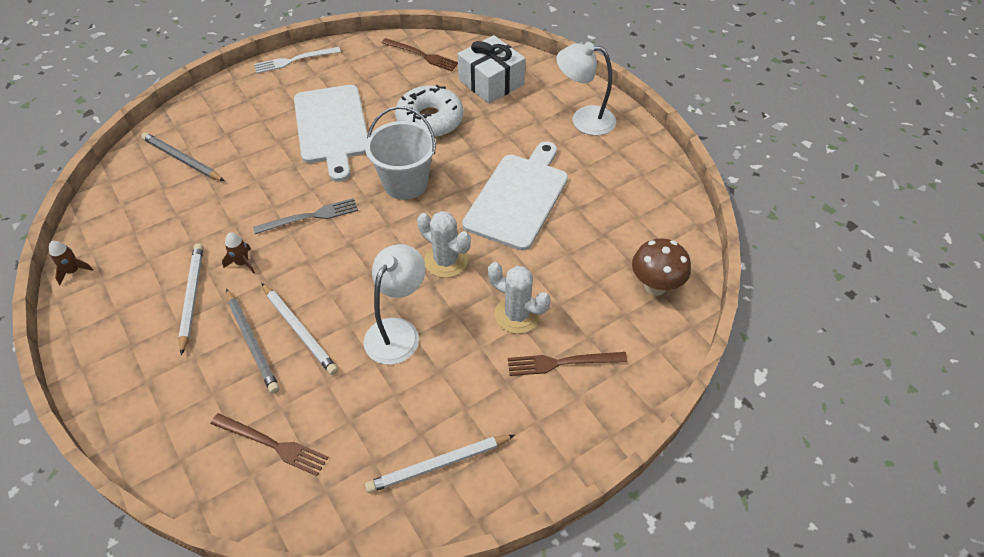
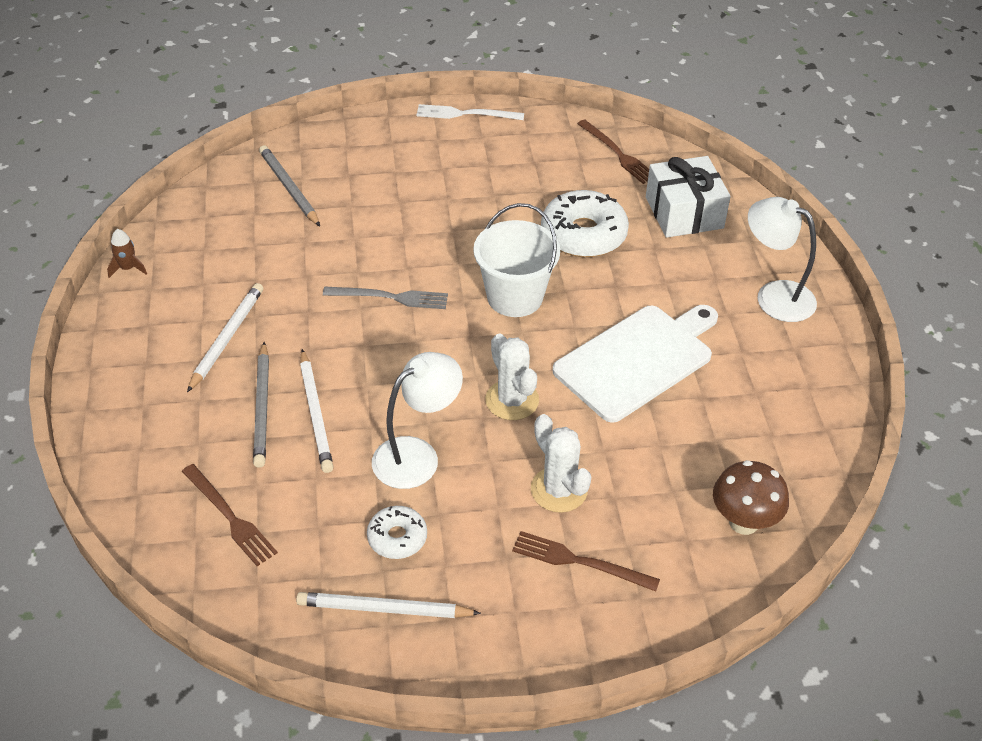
camera: 25 degrees right, 5 degrees down
brown rocket [222,232,255,273] -> none
white cutting board [294,85,368,182] -> none
none -> white donut [367,506,427,559]

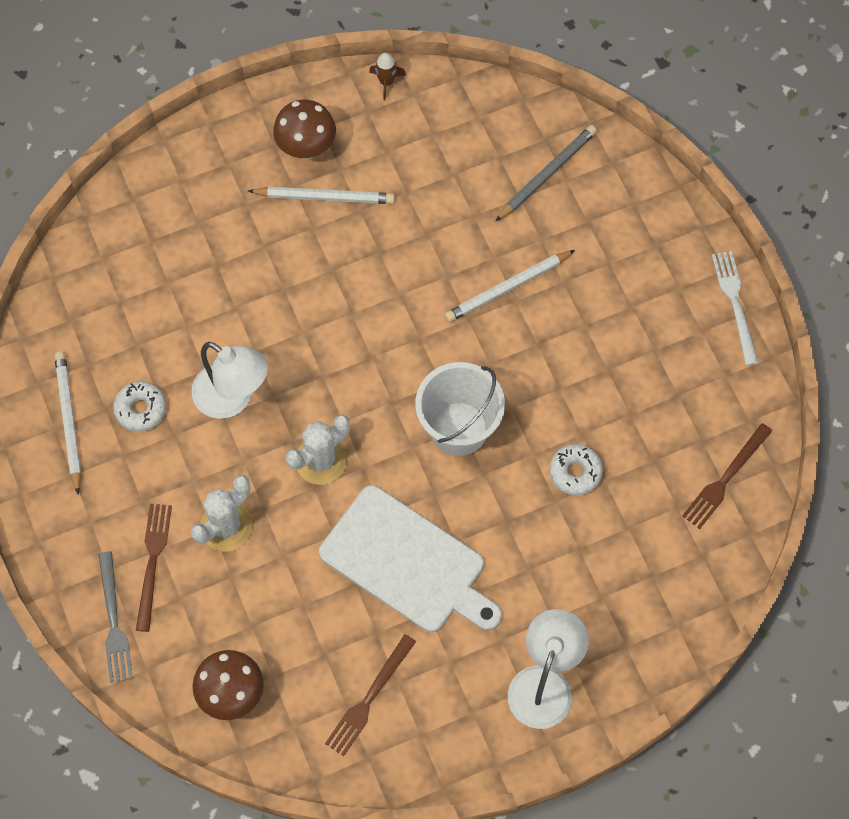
camera: 75 degrees right, 20 degrees up
brown fork [182,464,278,566] -> brown fork moved to [325,634,416,756]
grey pencil [253,342,269,468] -> none
white pencil [300,349,333,473] -> white pencil moved to [444,250,575,322]
grey fork [323,287,448,309] -> grey fork moved to [98,551,133,683]
white donut [541,190,629,257] -> white donut [549,444,603,495], size x0.56
white gift [646,156,731,238] -> none
none -> brown mushroom [273,100,336,160]

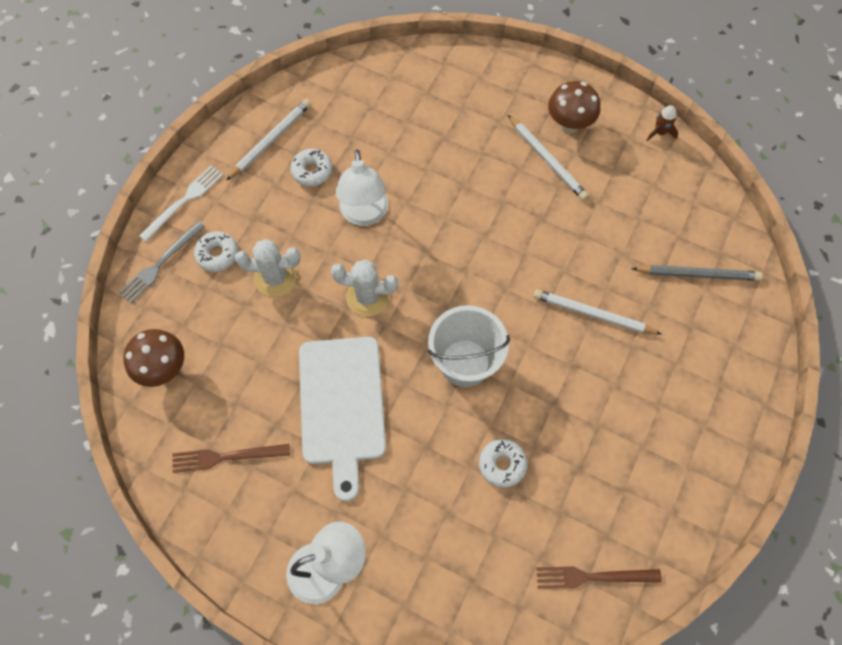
camera: 50 degrees right, 0 degrees up
brown fork [136,504,172,632] -> white donut [194,231,238,272]
white fork [712,251,758,365] -> white fork moved to [139,165,223,241]

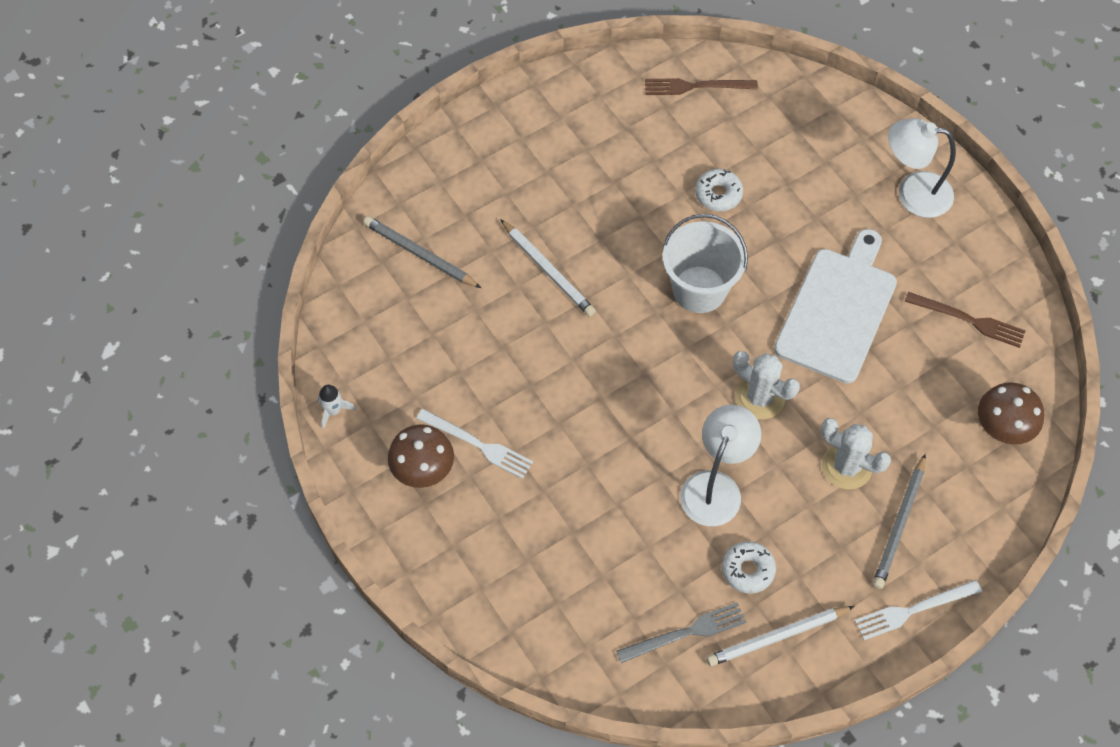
camera: 150 degrees left, 5 degrees down
grey fork [118,221,205,303] -> grey fork moved to [616,602,746,663]
white donut [194,231,238,272] -> grey pencil [873,454,926,589]
white pencil [508,115,588,200] -> white fork [416,409,533,479]
brown fork [536,566,662,589] -> brown fork turned 150 degrees clockwise [645,78,758,95]
brown rocket [646,105,678,141] -> white rocket [318,385,356,429]

